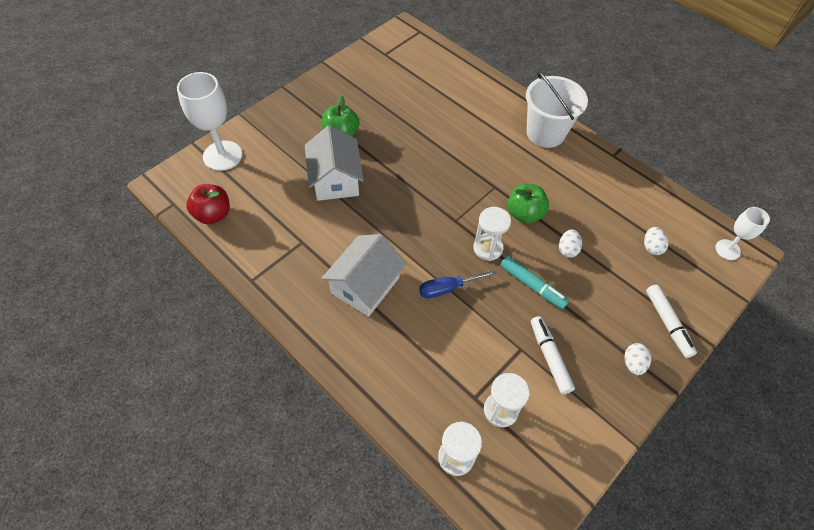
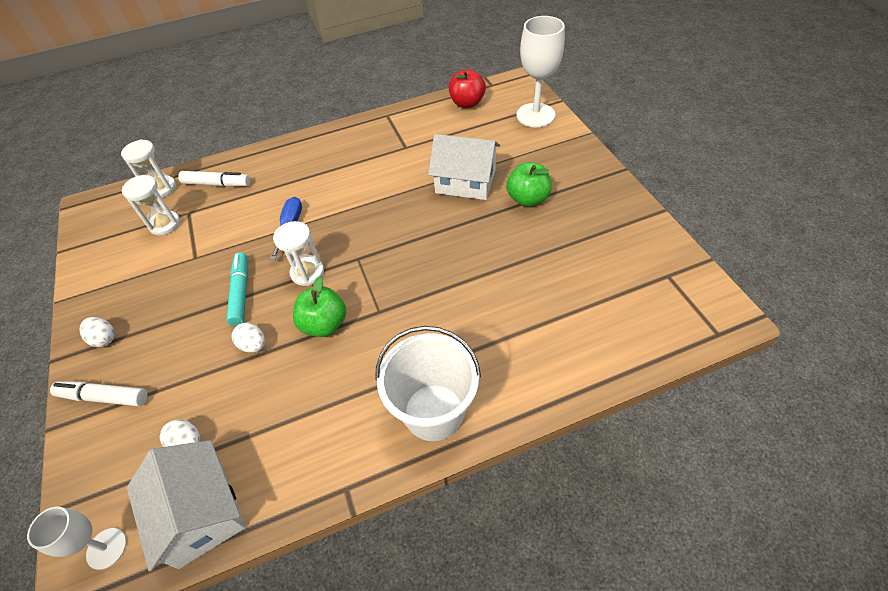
camera: 120 degrees right, 5 degrees down
white house [321,234,407,317] -> white house moved to [127,440,246,571]
turquoise marker [500,256,569,309] -> turquoise marker turned 105 degrees clockwise [227,252,248,326]
white marker [531,316,575,394] -> white marker moved to [178,171,250,187]

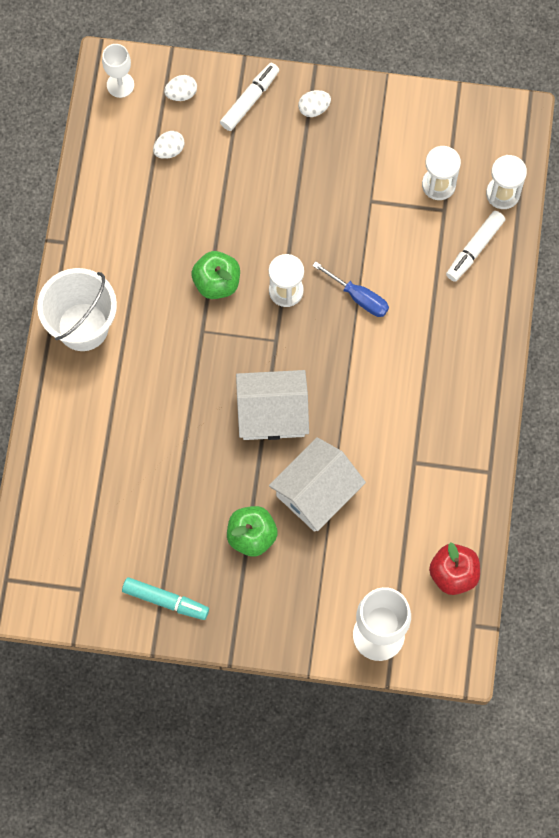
camera: 115 degrees right, 20 degrees up
white house [127,440,246,571] -> white house moved to [236,370,309,440]
turquoise marker [227,252,248,326] -> turquoise marker moved to [122,577,209,620]
white egg [232,322,265,353] -> white egg moved to [164,75,197,101]

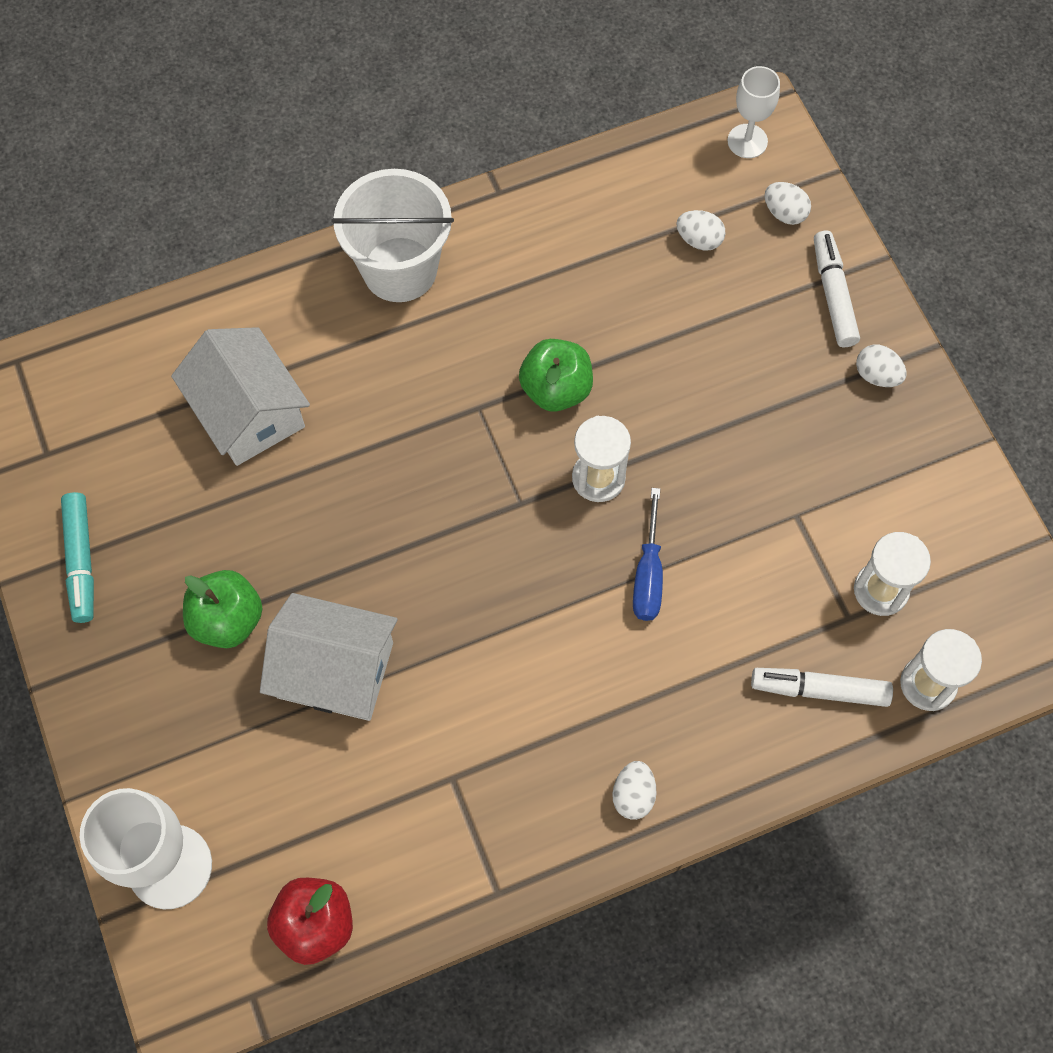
camera: 60 degrees right, 5 degrees down
white marker [220,63,279,131] -> white marker turned 105 degrees counterclockwise [814,231,860,347]
white house [236,370,309,440] -> white house moved to [171,327,310,466]
none -> white egg [612,761,656,820]

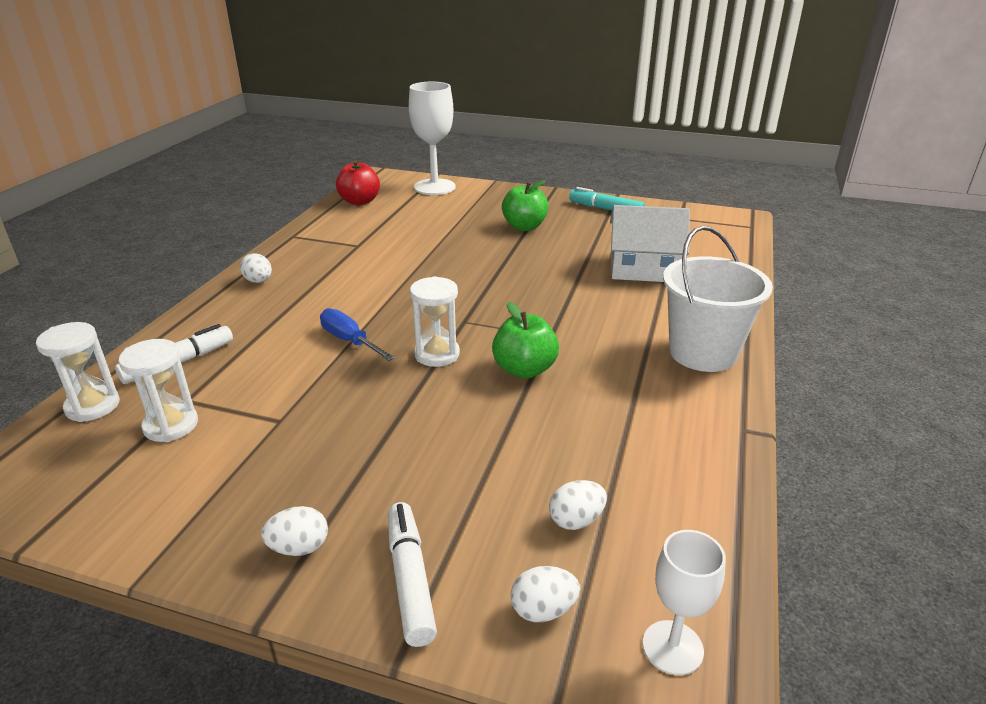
camera: 130 degrees right, 35 degrees down
white house [260,593,398,721] -> none
white marker [814,231,860,347] -> white marker turned 135 degrees counterclockwise [388,502,437,647]

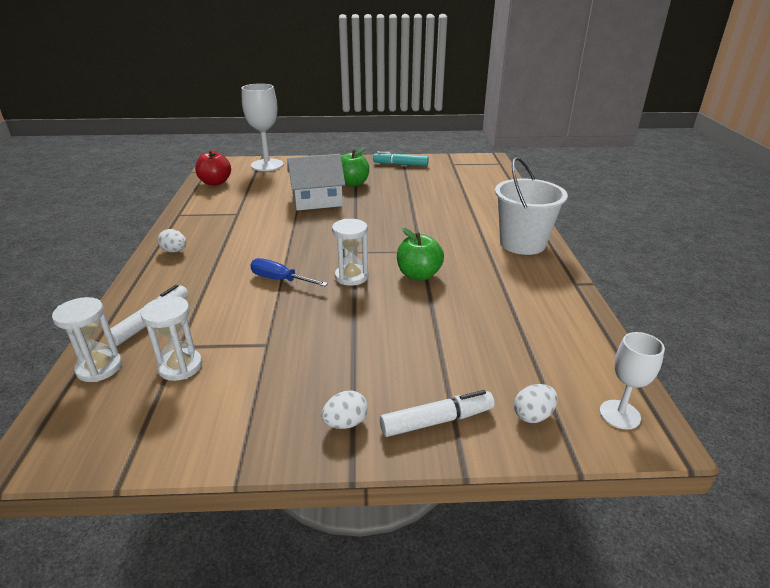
camera: 20 degrees left, 0 degrees up
white marker [388,502,437,647] -> white marker turned 105 degrees clockwise [380,390,495,437]
white egg [549,480,607,530] -> none
white house [610,205,690,282] -> white house moved to [287,154,345,211]

